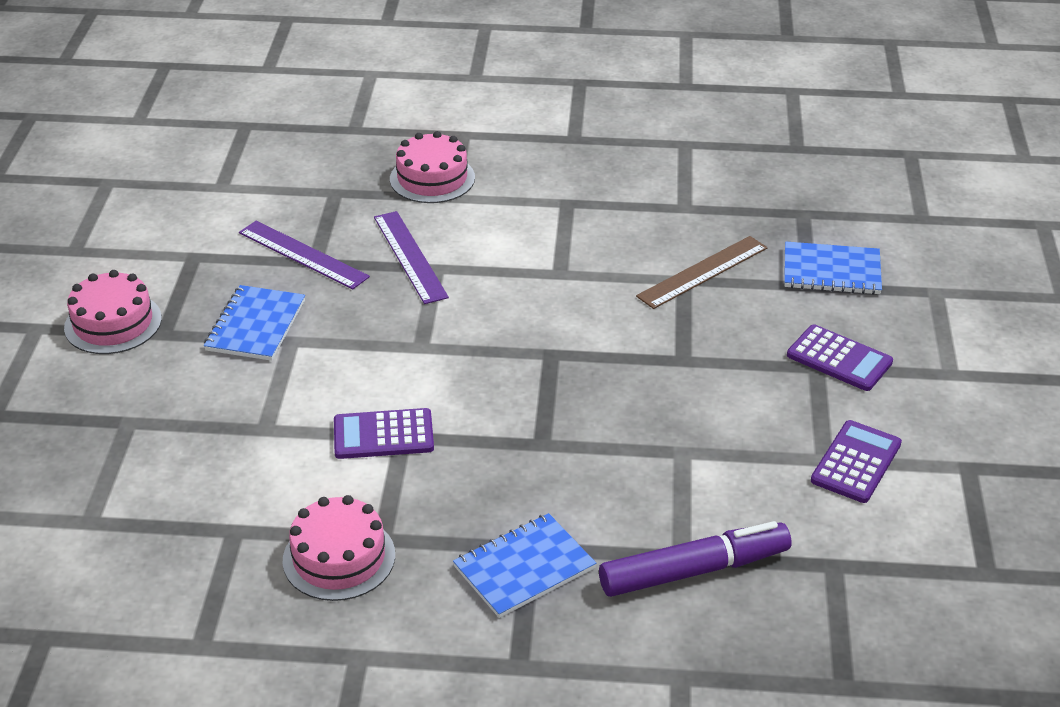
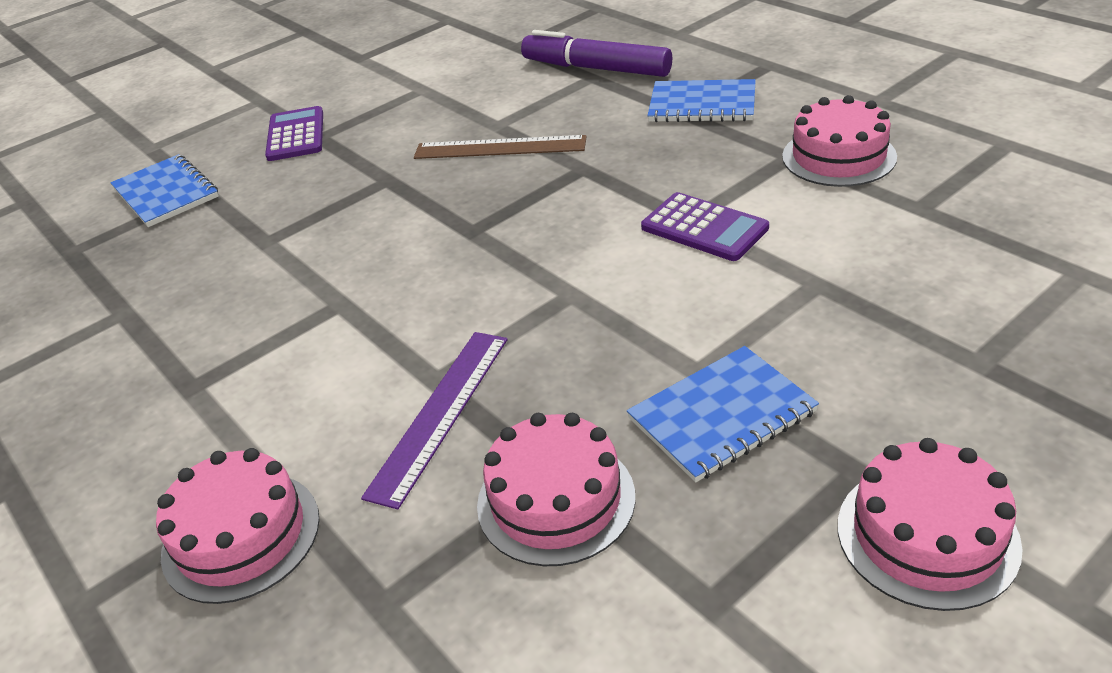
camera: 130 degrees left, 0 degrees up
purple ruler [239,221,370,289] -> pink cake [477,413,635,566]
brown ruler [636,236,767,309] -> brown ruler moved to [414,135,587,159]
purple calculator [811,420,902,503] -> none

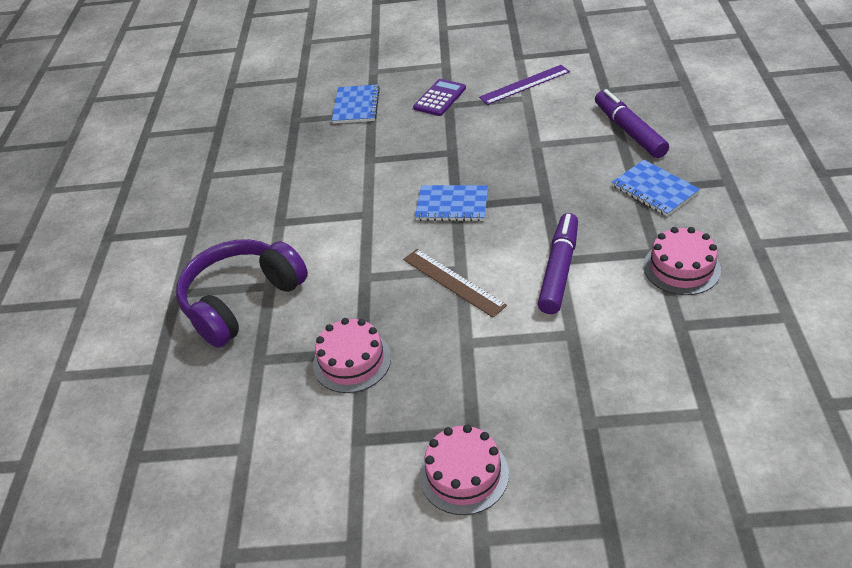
camera: 40 degrees right, 5 degrees up
pink cake [156,448,320,604] -> purple headphones [176,239,308,348]
purple ruler [361,332,508,510] -> purple ruler moved to [479,65,570,105]
brown ruler [414,135,587,159] -> brown ruler moved to [403,249,507,318]
blue notebook [627,346,819,482] -> blue notebook moved to [415,185,488,222]
purple calculator [641,192,769,261] -> purple marker [538,213,578,314]

